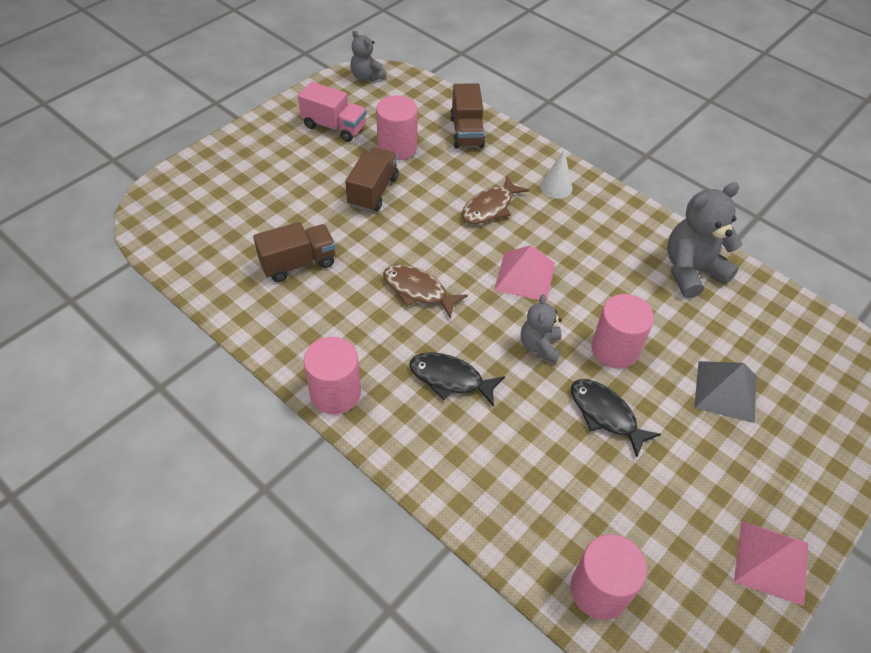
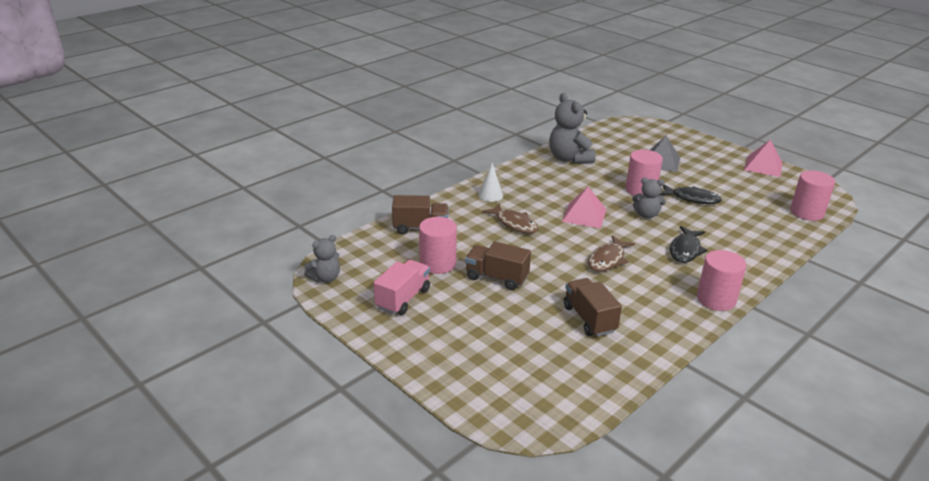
camera: 85 degrees left, 20 degrees down
black fish [571,379,661,457] -> black fish turned 120 degrees counterclockwise [659,184,722,204]

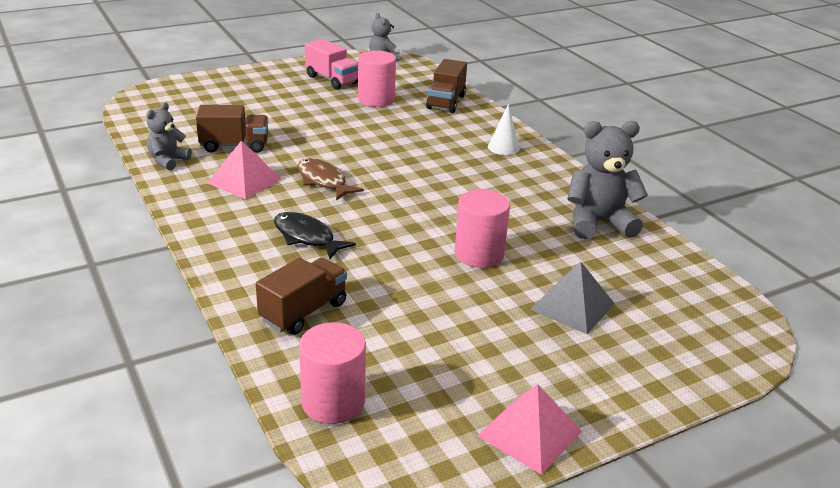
camera: 105 degrees right, 0 degrees up
brown truck [465,241,531,290] -> brown truck moved to [256,258,347,335]
brown fish [482,203,538,233] -> none
pink pyramid [562,187,607,228] -> pink pyramid moved to [207,140,281,199]
grey teddy bear [632,177,666,219] -> grey teddy bear moved to [146,102,192,170]
black fish [659,184,722,204] -> none
pink cylinder [697,250,746,311] -> none

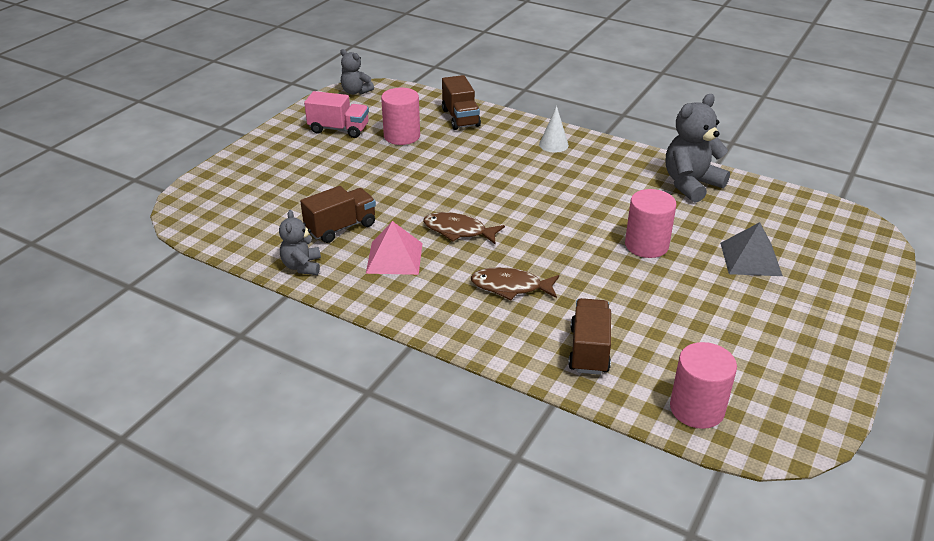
camera: 30 degrees left, 5 degrees up
black fish [274,212,356,259] -> brown fish [471,267,559,300]
pink pyramid [477,384,582,475] -> none

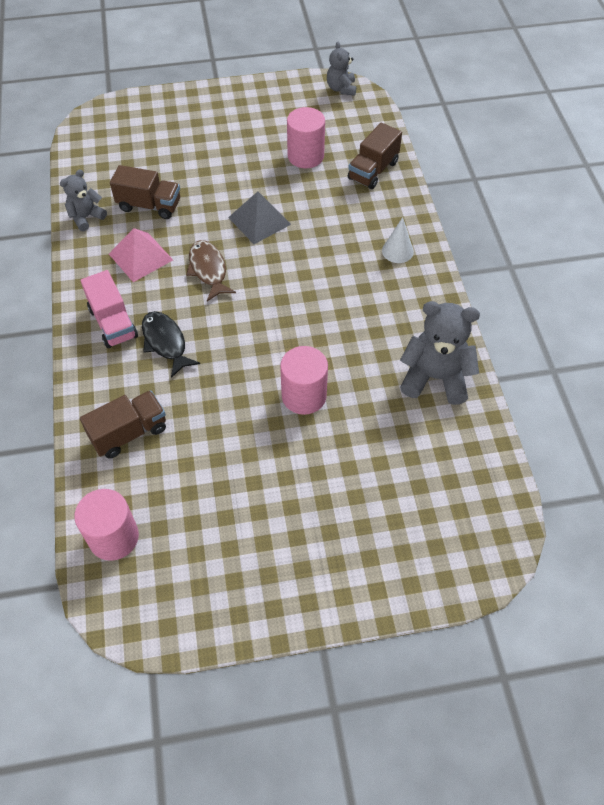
camera: 50 degrees right, 20 degrees up
pink truck [304,91,369,138] -> pink truck moved to [81,270,138,348]
brown fish [471,267,559,300] -> black fish [142,311,200,378]
grey pyramid [720,222,783,276] -> grey pyramid moved to [228,191,291,244]

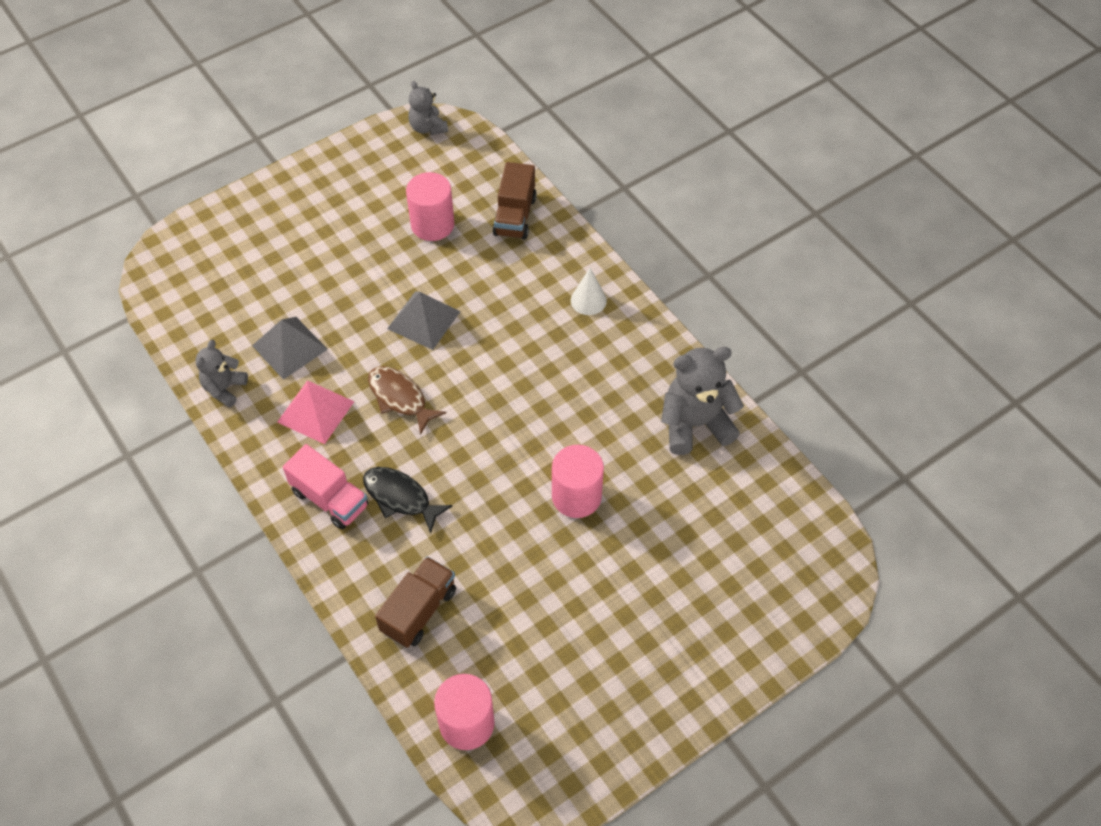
camera: 25 degrees left, 0 degrees up
brown truck [110,165,180,219] -> grey pyramid [252,317,328,379]

